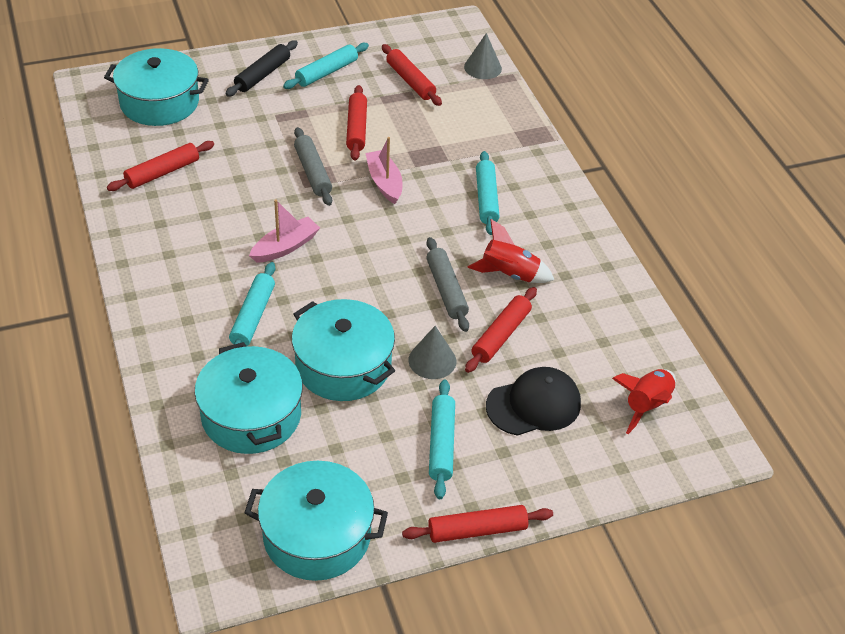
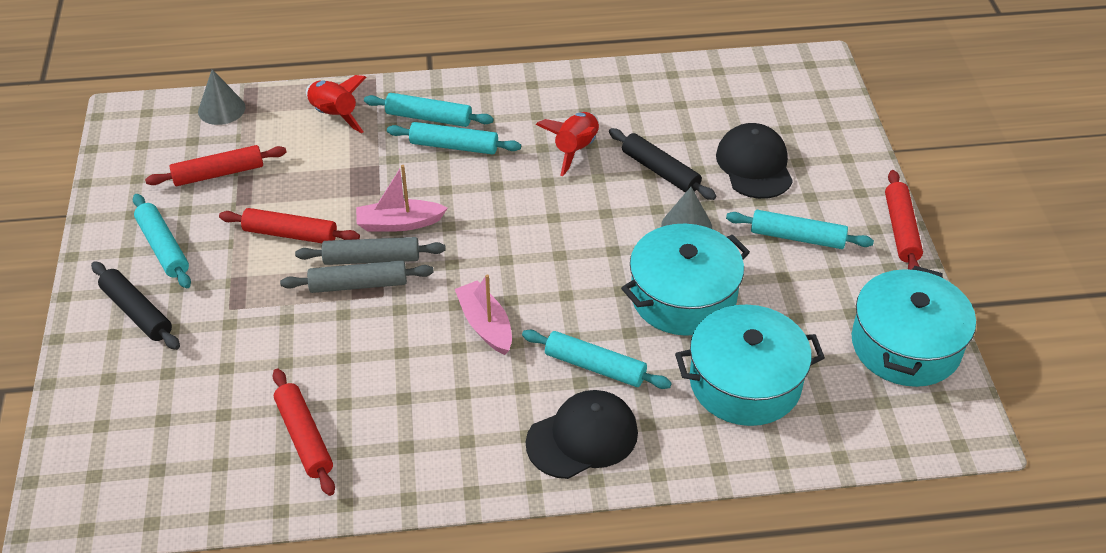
camera: 75 degrees left, 0 degrees up
turquoise pot [104,48,209,126] -> none
grey rolling pin [426,237,469,332] -> grey rolling pin moved to [295,237,446,265]
red rolling pin [465,287,537,373] -> black rolling pin [609,128,716,200]
red rocket [612,369,676,434] -> red rocket moved to [306,75,366,133]
none -> turquoise rolling pin [364,93,494,127]
none -> black cap [526,390,638,479]

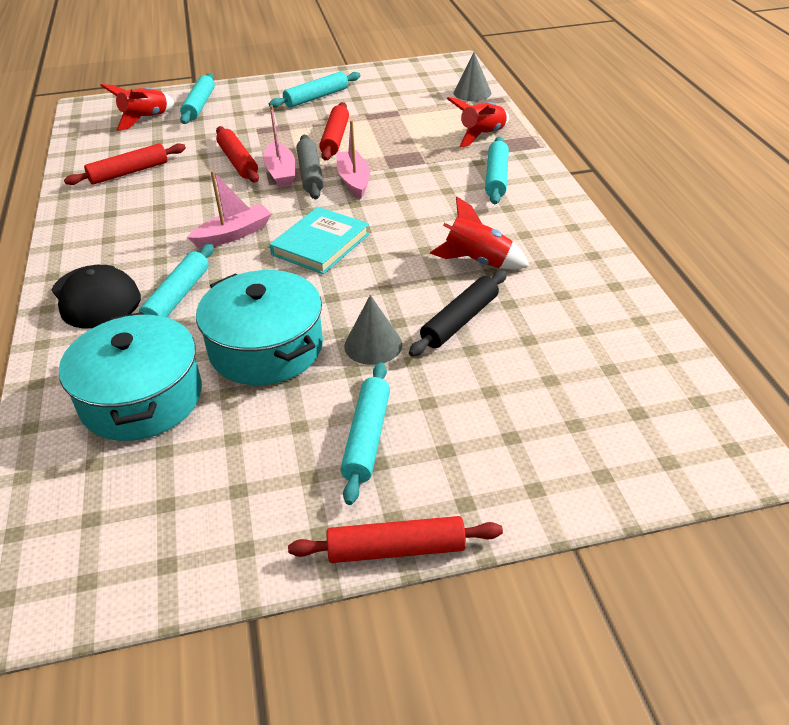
camera: 85 degrees right, 5 degrees down
black rolling pin [91,261,180,350] -> none
red rolling pin [145,145,287,186] -> red rolling pin moved to [216,126,259,182]
grey rolling pin [280,260,434,293] -> pink boat [263,105,295,187]
turquoise rolling pin [387,122,521,155] -> turquoise rolling pin moved to [180,73,215,124]
black cap [716,123,793,199] -> none
turquoise pot [852,266,976,387] -> none
none -> red rocket [100,84,175,131]
none -> turquoise book [270,207,369,274]

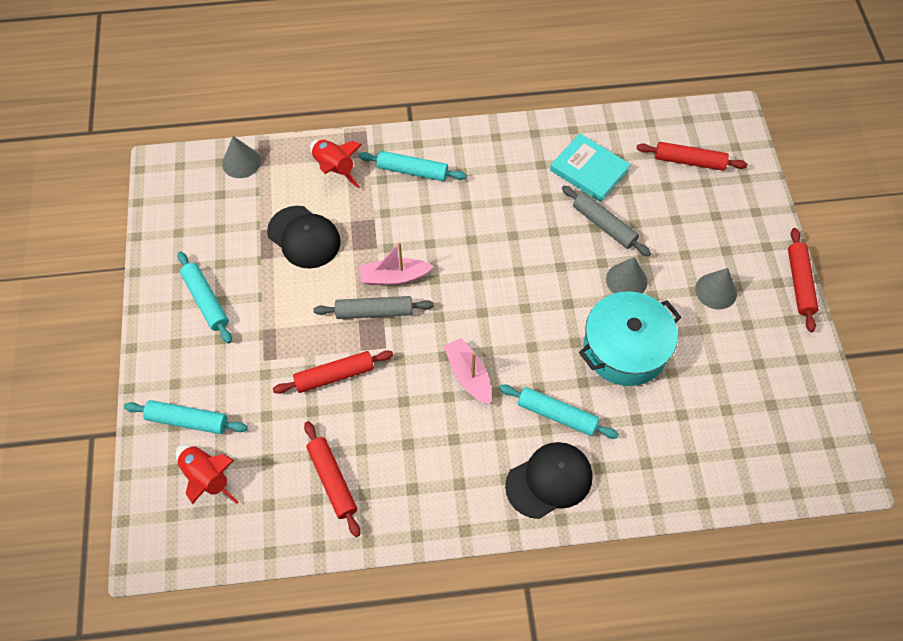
camera: 85 degrees left, 20 degrees up
turquoise pot [59,312,202,441] -> none
pink boat [263,105,295,187] -> none
turquoise book [270,207,369,274] -> turquoise book moved to [550,133,631,202]
red rolling pin [319,102,349,161] -> red rolling pin moved to [636,142,747,171]
turquoise rolling pin [341,362,390,505] -> grey cone [695,268,737,309]
black rolling pin [409,270,507,357] -> grey rolling pin [562,186,651,257]
red rocket [430,197,529,270] -> none
none -> black cap [267,206,341,269]

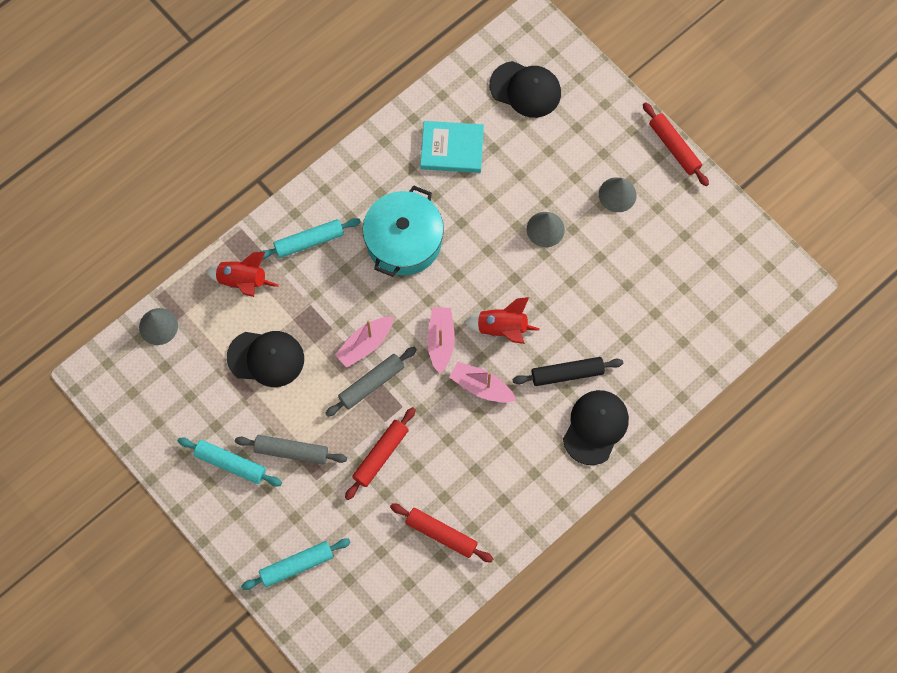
camera: 35 degrees left, 10 degrees up
red rocket [176,445,238,504] -> red rocket moved to [464,297,540,344]
turquoise rolling pin [499,385,619,439] -> black rolling pin [513,357,623,386]
grey rolling pin [562,186,651,257] -> grey rolling pin moved to [235,435,347,465]
turquoise pot [579,291,681,386] -> turquoise pot moved to [363,185,444,277]
red rolling pin [636,142,747,171] -> black cap [490,61,561,118]
none -> pink boat [427,307,455,374]

